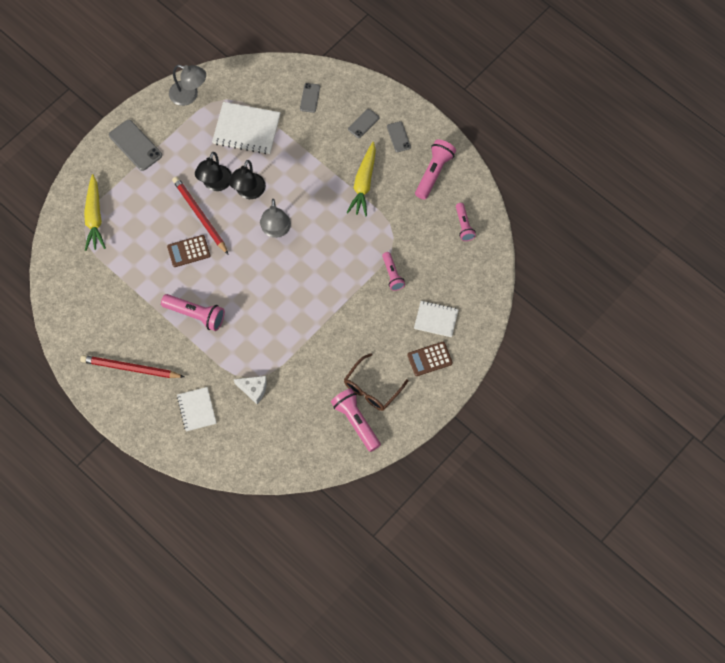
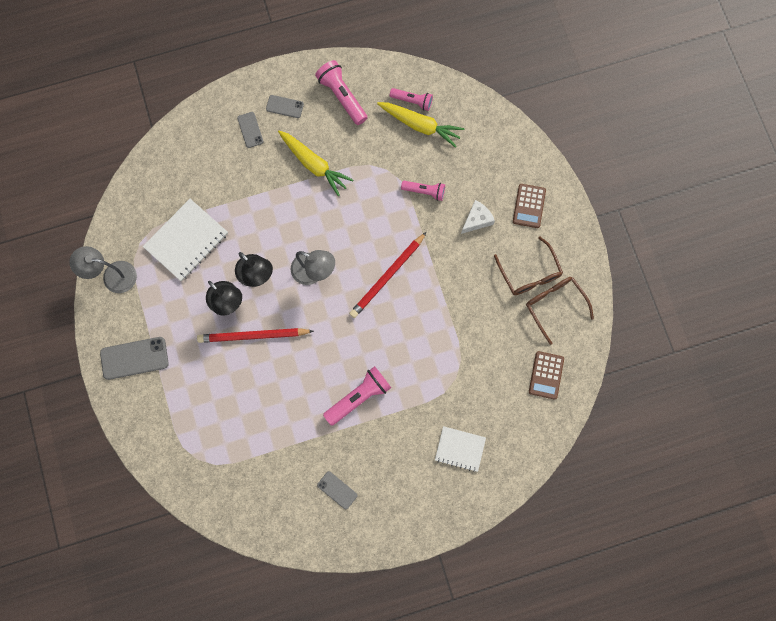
camera: 60 degrees left, 10 degrees up
red pencil [80,355,184,378] -> red pencil moved to [349,232,426,318]
yellow carrot [84,174,106,251] -> yellow carrot moved to [377,102,465,148]
brown calculator [167,235,210,267] -> brown calculator moved to [529,351,564,400]
grey lamp [169,65,206,106] -> grey lamp turned 135 degrees counterclockwise [69,246,137,293]
white cheese [234,376,267,404] -> white cheese moved to [461,200,495,234]
grey phone [300,83,320,113] -> grey phone moved to [317,471,358,509]
pink flashlight [331,388,381,452] -> brown glasses [526,277,594,345]
white notebook [414,301,459,337] -> none

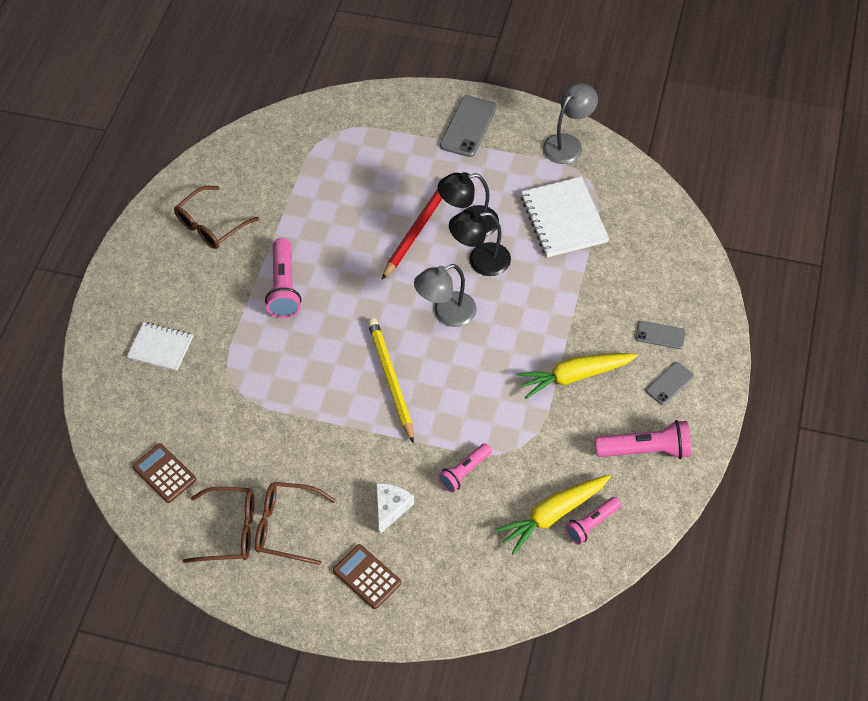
camera: 125 degrees right, 20 degrees down
grey phone [317,471,358,509] -> brown glasses [174,186,259,249]
red pencil [349,232,426,318] -> yellow pencil [368,318,414,443]
white notebook [435,426,486,472] -> white notebook turned 60 degrees clockwise [127,322,193,371]
white cheese [461,200,495,234] -> white cheese turned 150 degrees counterclockwise [376,483,414,534]

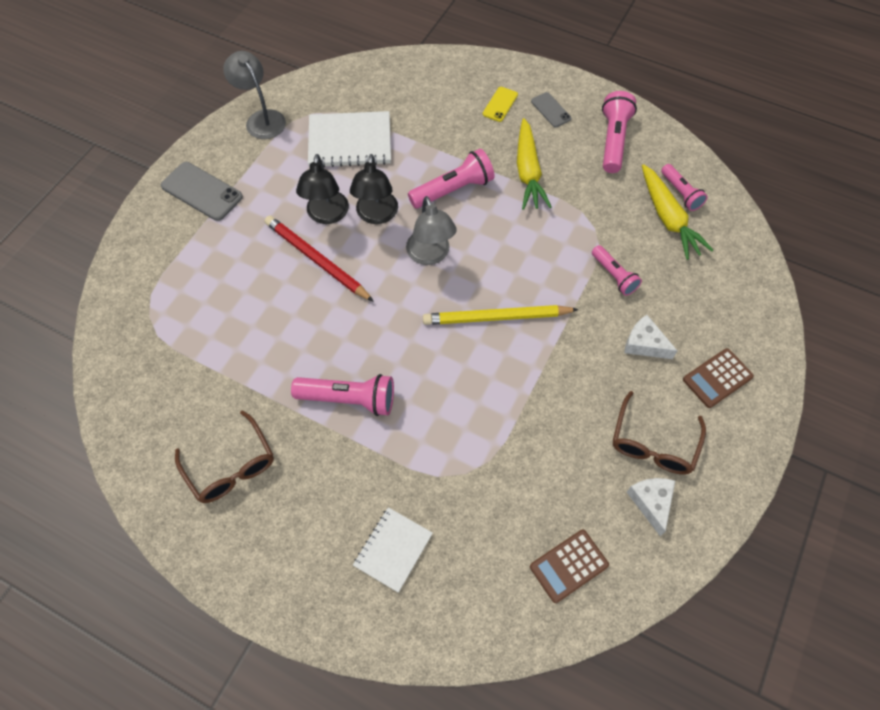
camera: 80 degrees left, 5 degrees up
brown glasses [183,487,254,563] -> white cheese [627,478,675,536]
grey phone [635,321,686,349] -> yellow phone [483,87,518,122]
none -> pink flashlight [408,149,495,209]

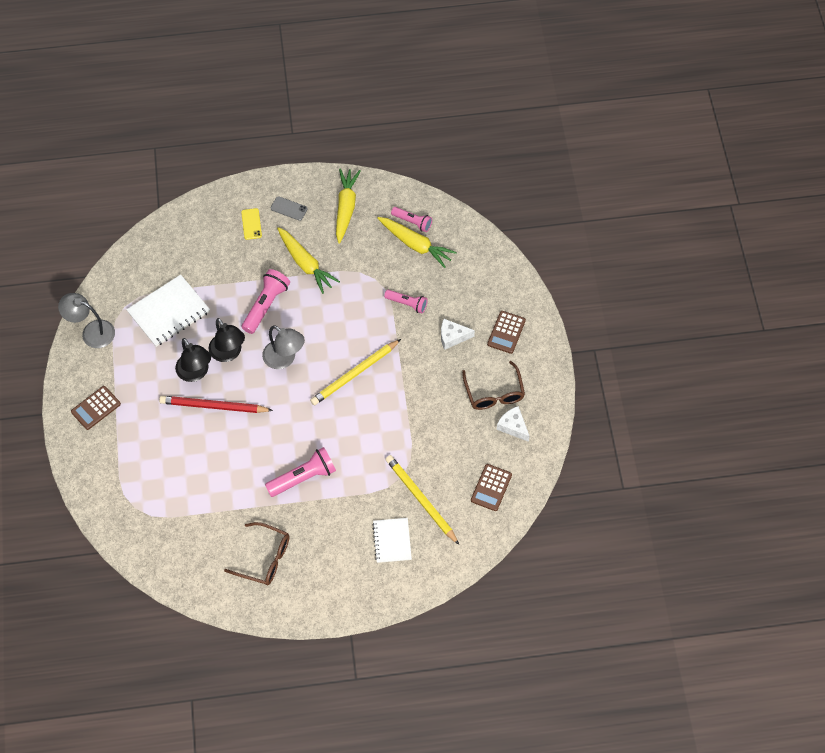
camera: 35 degrees left, 0 degrees up
grey phone [161,162,243,221] -> brown calculator [71,386,121,430]
pink flashlight [602,91,637,173] -> yellow carrot [336,169,360,244]
none -> yellow pencil [385,455,459,545]

